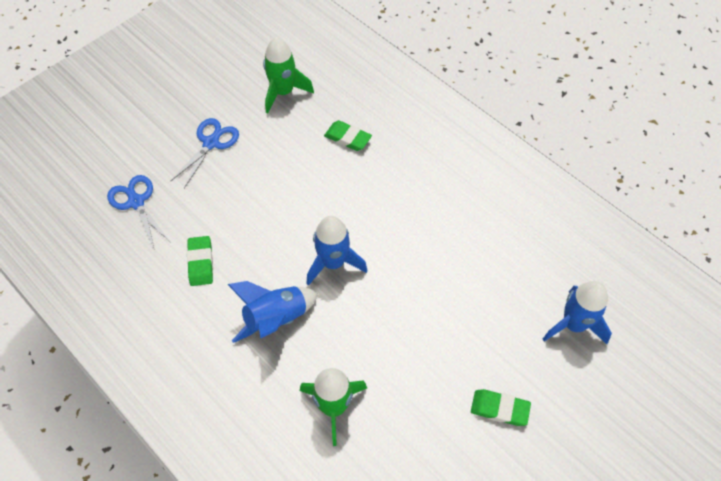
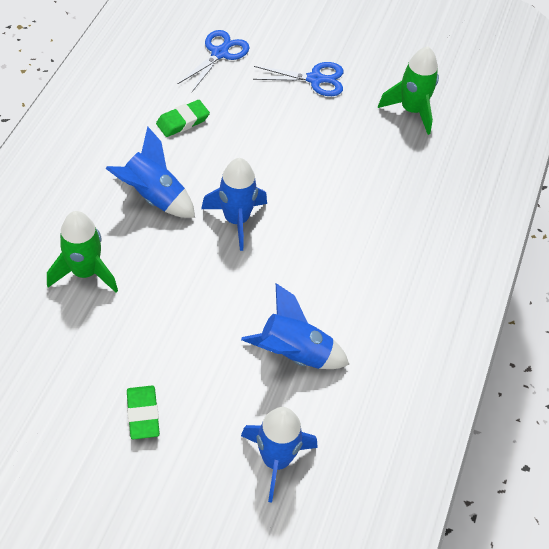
camera: 60 degrees right, 5 degrees down
green eraser [324,120,372,151] -> none
none -> blue rocket [241,283,349,369]

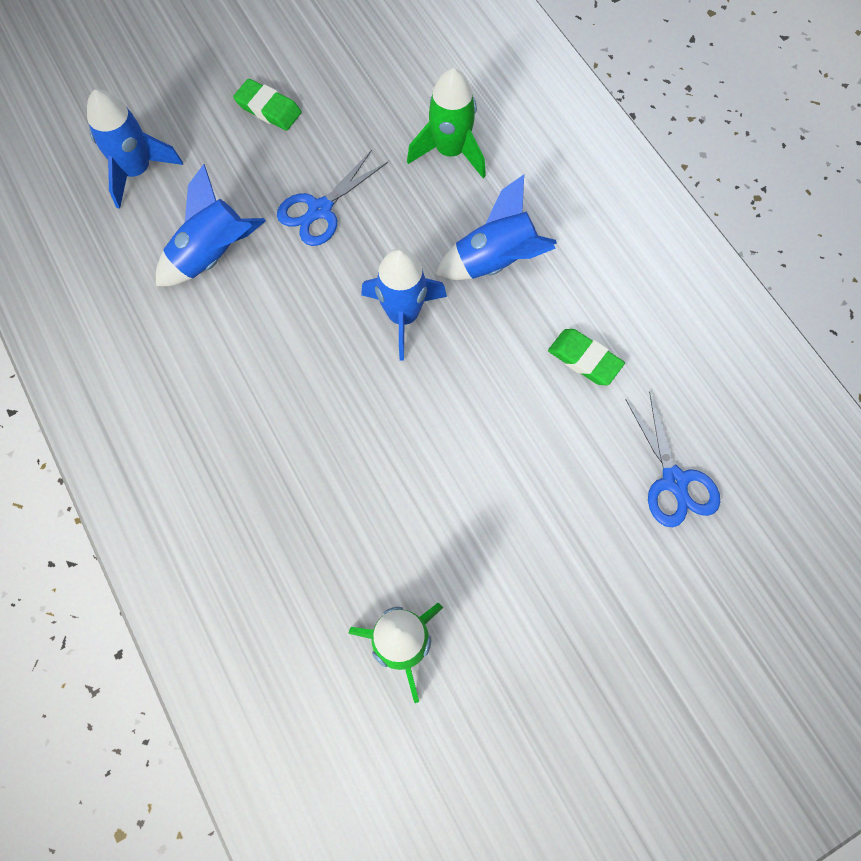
camera: 135 degrees right, 15 degrees up
green eraser [156,100,210,137] -> green eraser turned 60 degrees counterclockwise [548,329,625,385]
blue scissors [253,62,343,96] -> blue scissors moved to [277,150,388,246]

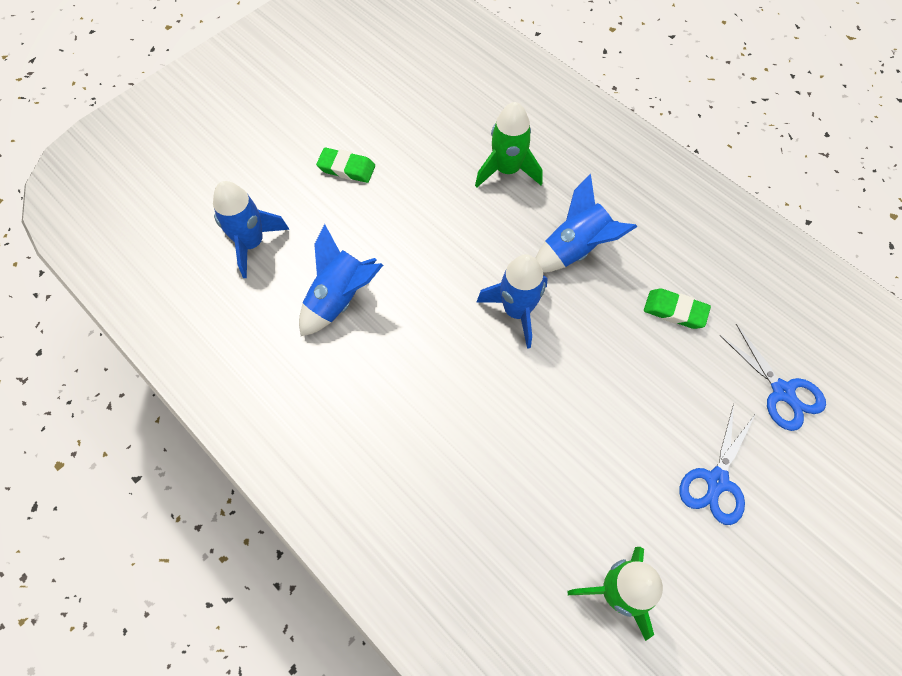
camera: 15 degrees left, 5 degrees down
blue scissors [277,150,388,246] -> blue scissors moved to [679,404,756,525]

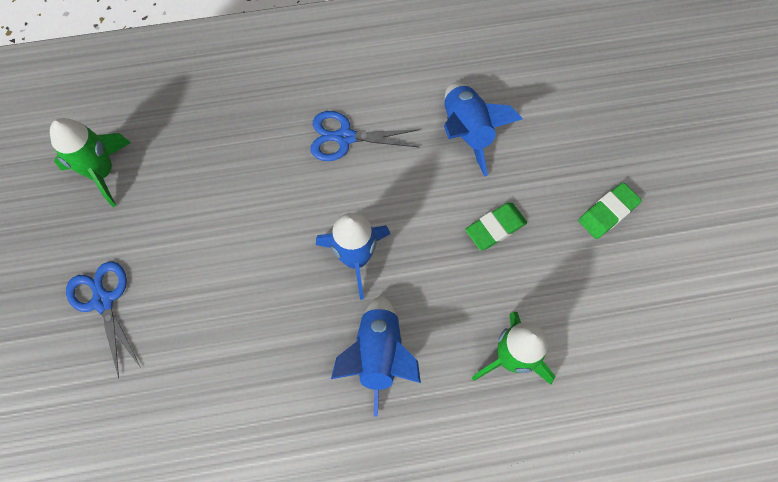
camera: 125 degrees right, 5 degrees up
blue rocket [213,181,290,278] -> none
green eraser [644,289,711,329] -> green eraser moved to [465,203,527,250]
blue scissors [719,324,826,431] -> blue scissors moved to [310,111,420,161]

